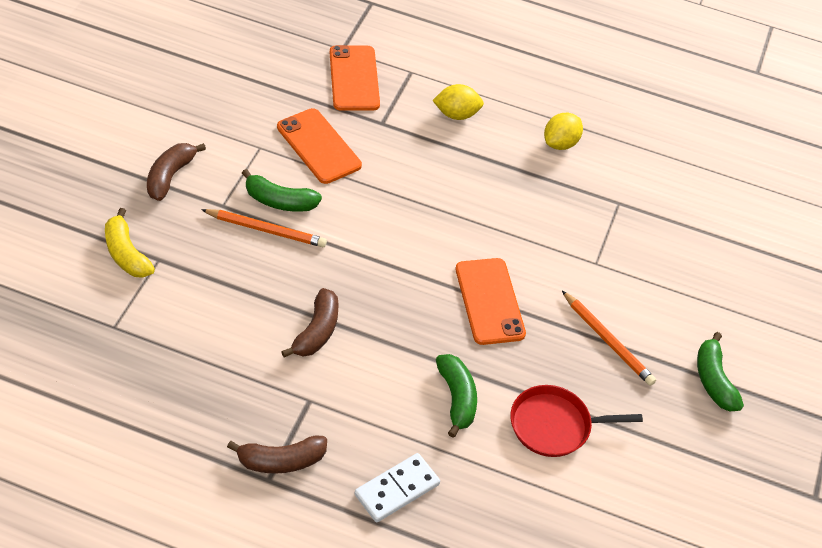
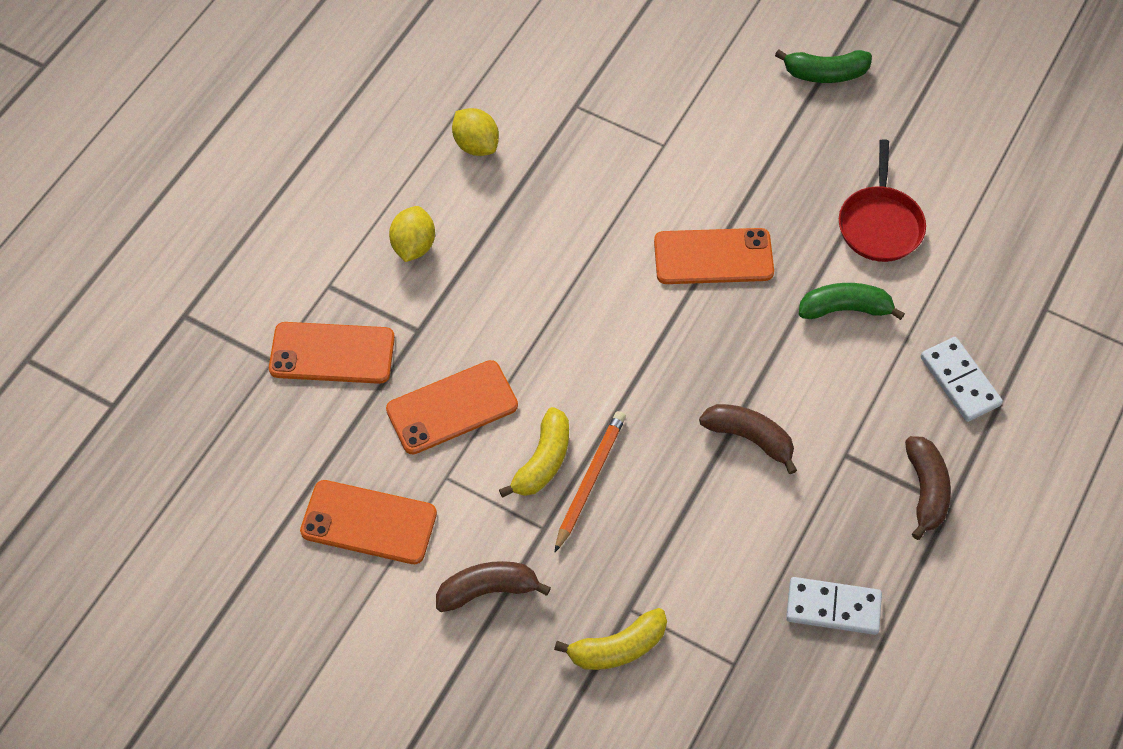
camera: 75 degrees left, 10 degrees up
brown banana [147,143,206,201] -> brown banana turned 135 degrees clockwise [436,561,551,612]
green banana [242,169,322,212] -> yellow banana [499,407,569,497]
orange pencil [562,291,656,386] -> none
none -> orange phone [300,480,437,564]
none -> white domino [786,577,882,635]

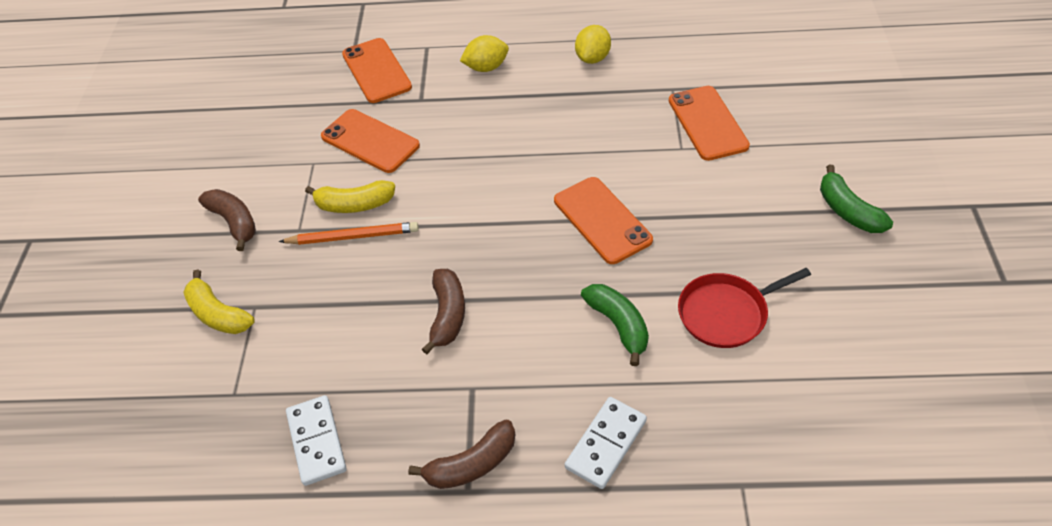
camera: 65 degrees right, 10 degrees down
orange phone [300,480,437,564] -> orange phone moved to [669,86,750,161]

